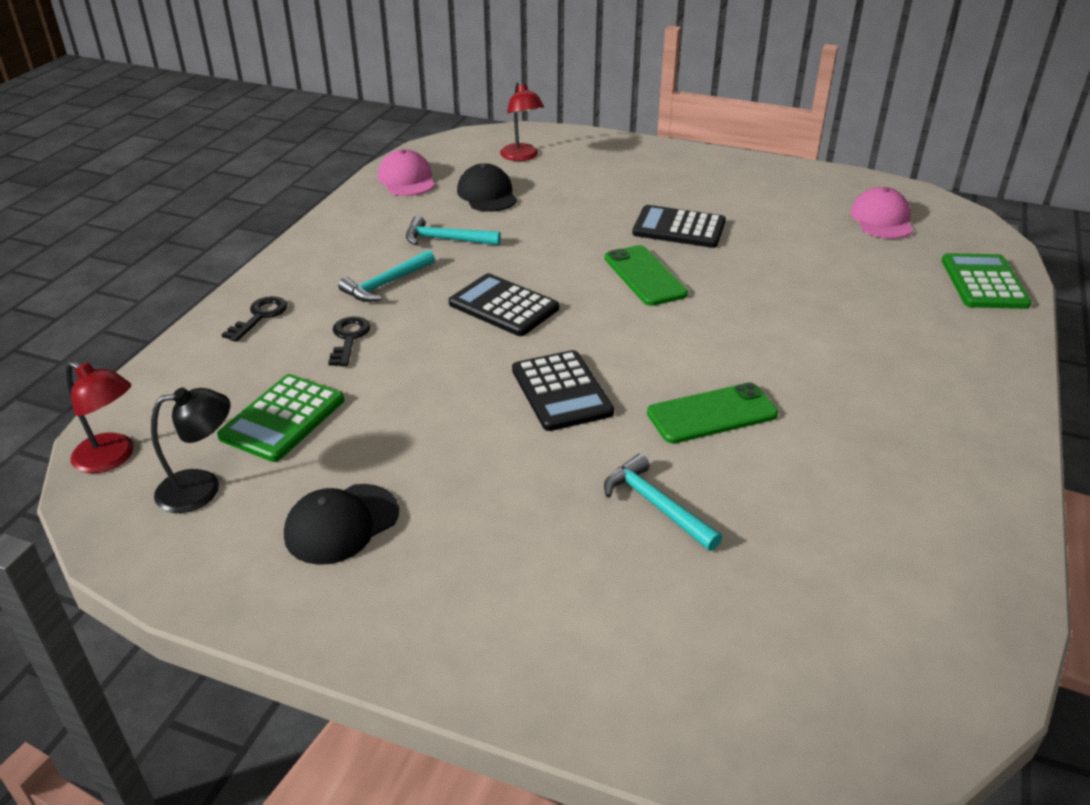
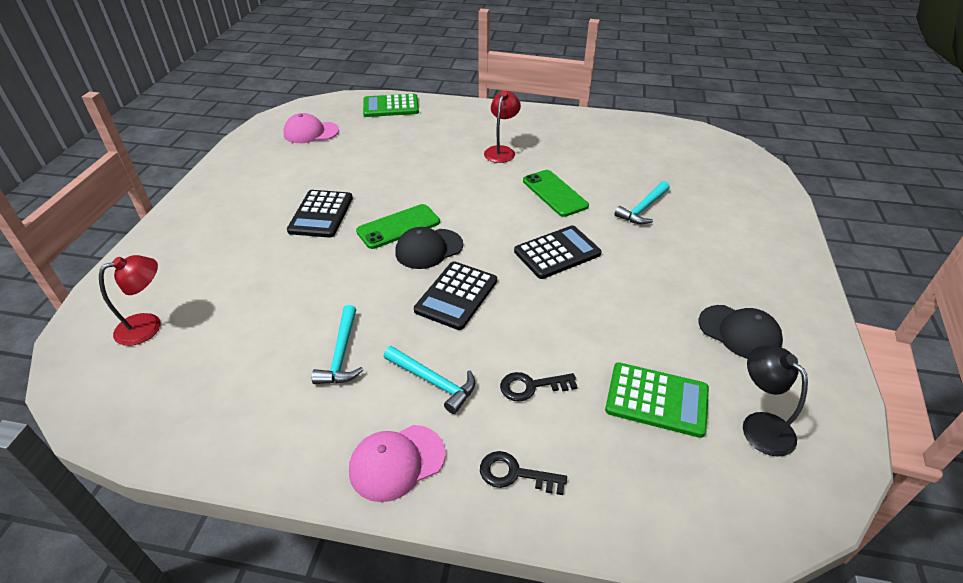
camera: 100 degrees left, 5 degrees up
red lamp [66,361,134,473] -> red lamp moved to [484,91,521,163]
pink cap [378,149,435,196] -> pink cap moved to [349,425,445,502]
black cap [457,163,517,212] -> black cap moved to [395,227,463,269]

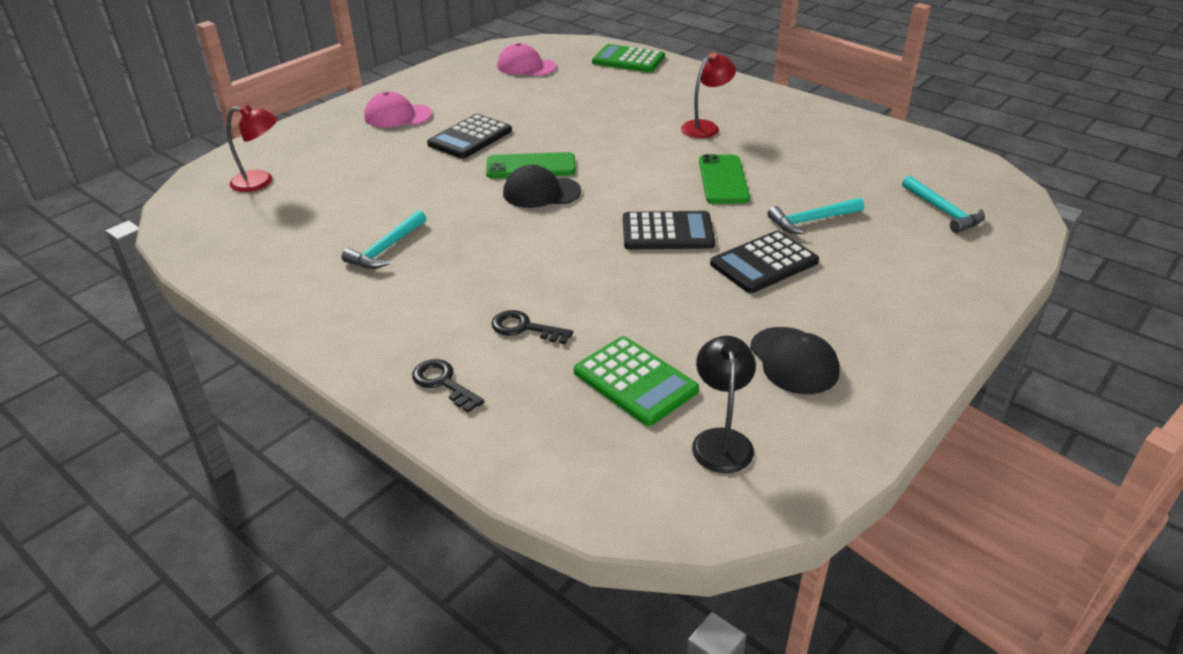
camera: 30 degrees right, 5 degrees down
pink cap [349,425,445,502] -> pink cap moved to [364,92,432,127]
turquoise hammer [384,346,475,414] -> turquoise hammer moved to [902,176,985,233]
black calculator [414,261,497,330] -> black calculator moved to [710,231,819,293]

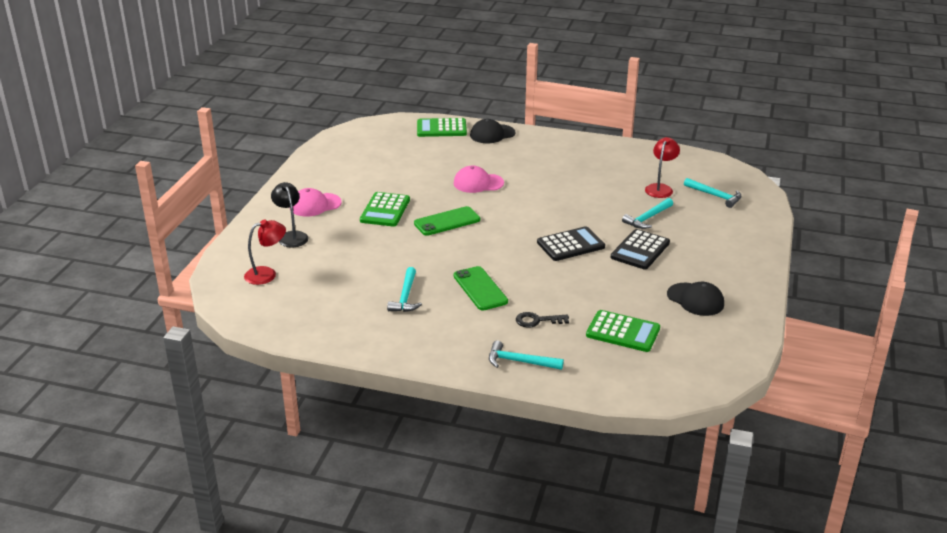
camera: 25 degrees left, 5 degrees down
black key [412,359,484,413] -> turquoise hammer [489,341,564,370]
black calculator [427,114,512,159] -> green calculator [360,192,410,227]
pink cap [497,43,556,76] -> pink cap moved to [454,166,504,193]
black cap [503,165,581,208] -> black cap moved to [470,119,516,143]
red lamp [681,52,736,138] -> red lamp moved to [645,137,680,198]
black lamp [692,336,756,473] -> black lamp moved to [271,182,309,247]
green phone [699,154,750,204] -> green phone moved to [454,266,508,311]

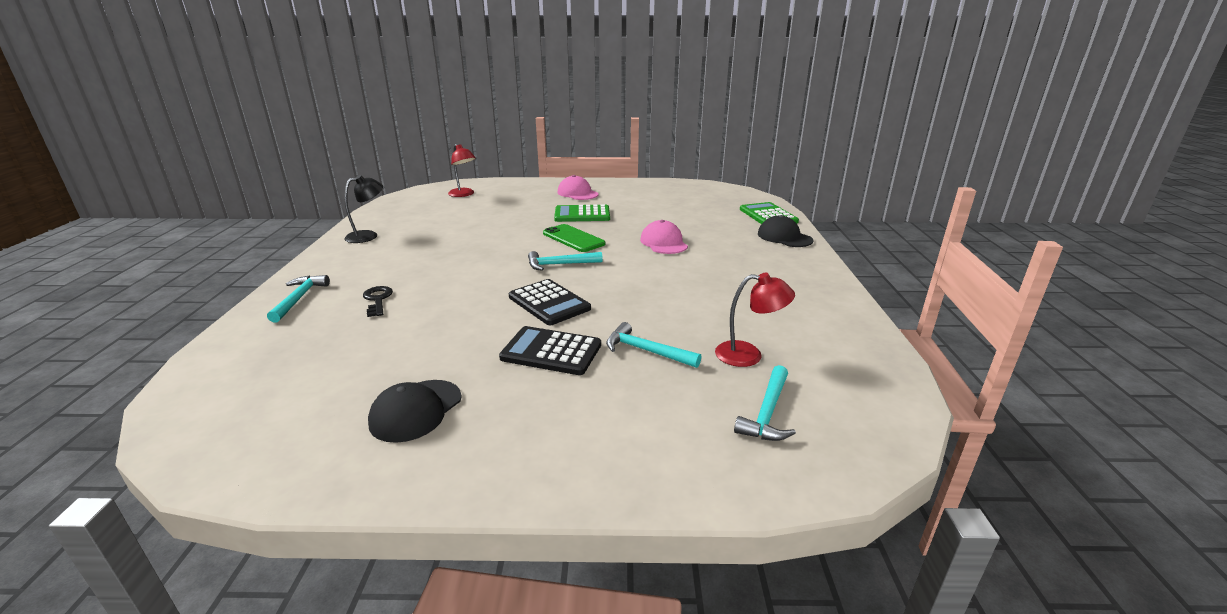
camera: 75 degrees right, 5 degrees down
black lamp [271,182,309,247] -> black lamp moved to [344,175,383,243]
turquoise hammer [387,267,422,312] -> turquoise hammer moved to [528,251,603,271]
green phone [454,266,508,311] -> none
green calculator [586,310,660,352] -> none

